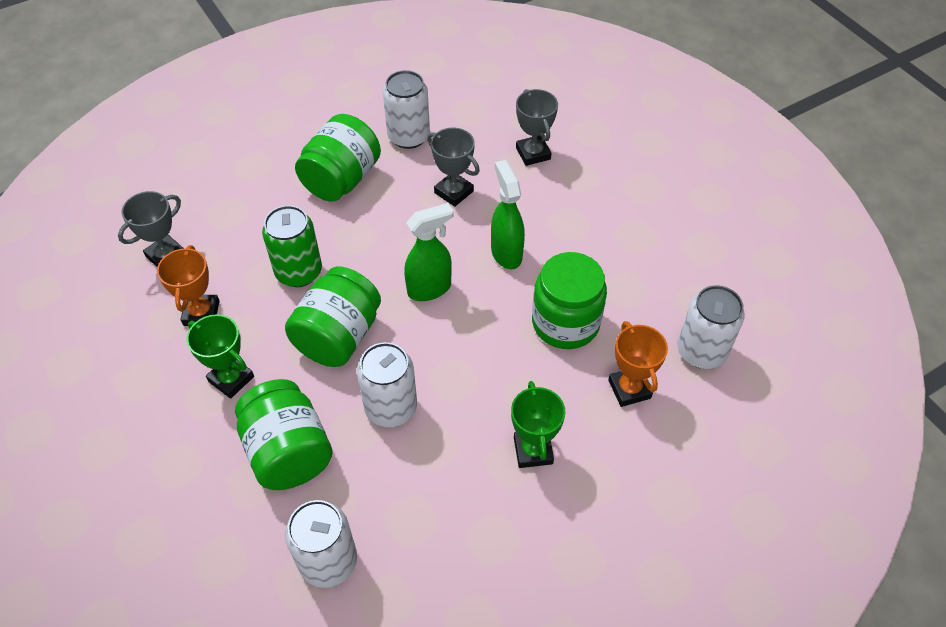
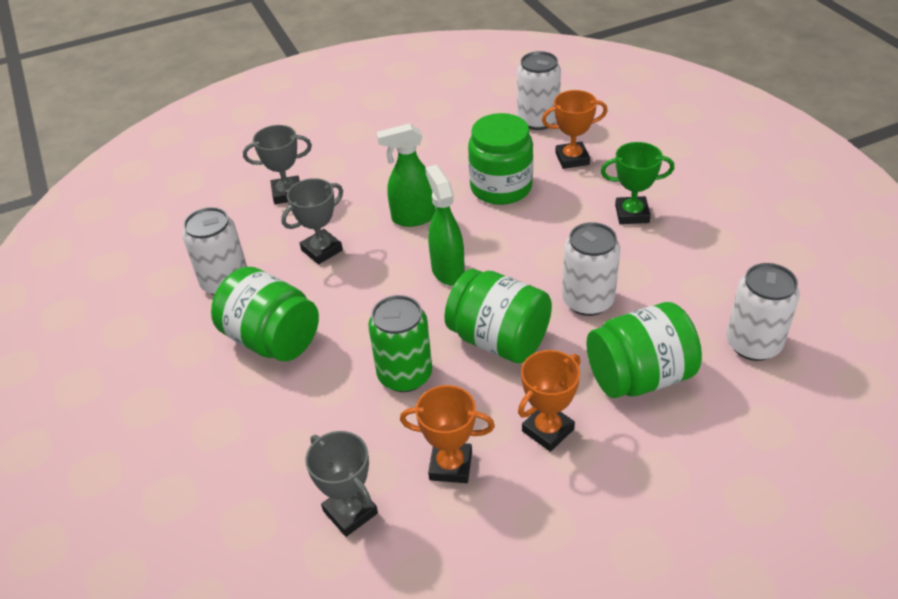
camera: 80 degrees left, 10 degrees down
green trophy [186,314,254,399] -> orange trophy [518,350,580,452]

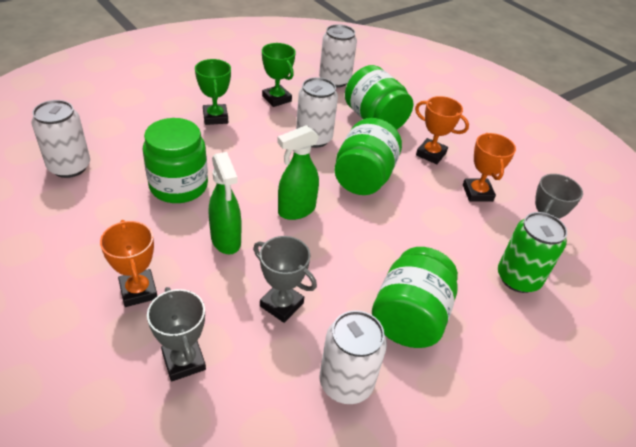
camera: 110 degrees left, 0 degrees up
green can [368,295,432,392] -> green can moved to [498,212,567,293]
orange trophy [542,90,608,169] -> orange trophy moved to [100,220,157,307]
none -> green trophy [262,43,295,107]

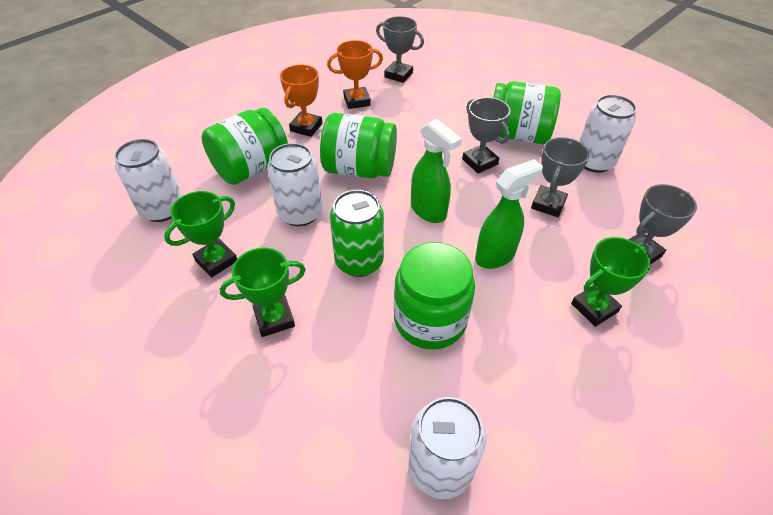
camera: 95 degrees left, 5 degrees up
orange trophy [100,220,157,307] -> green trophy [571,237,651,327]
green can [498,212,567,293] -> green can moved to [330,190,384,277]
none -> grey trophy [462,97,511,173]

